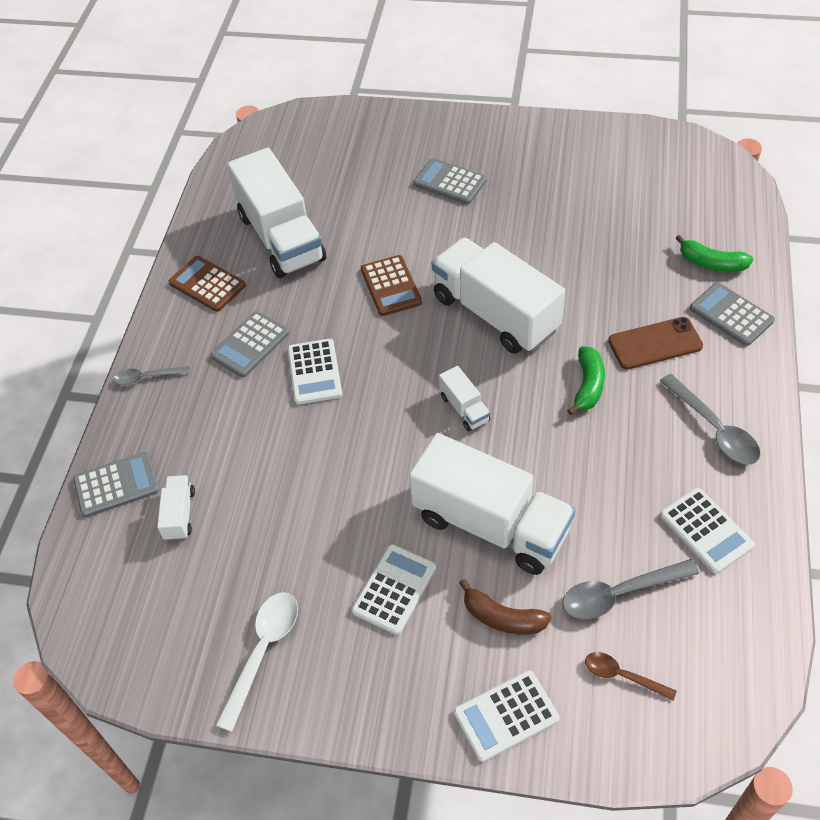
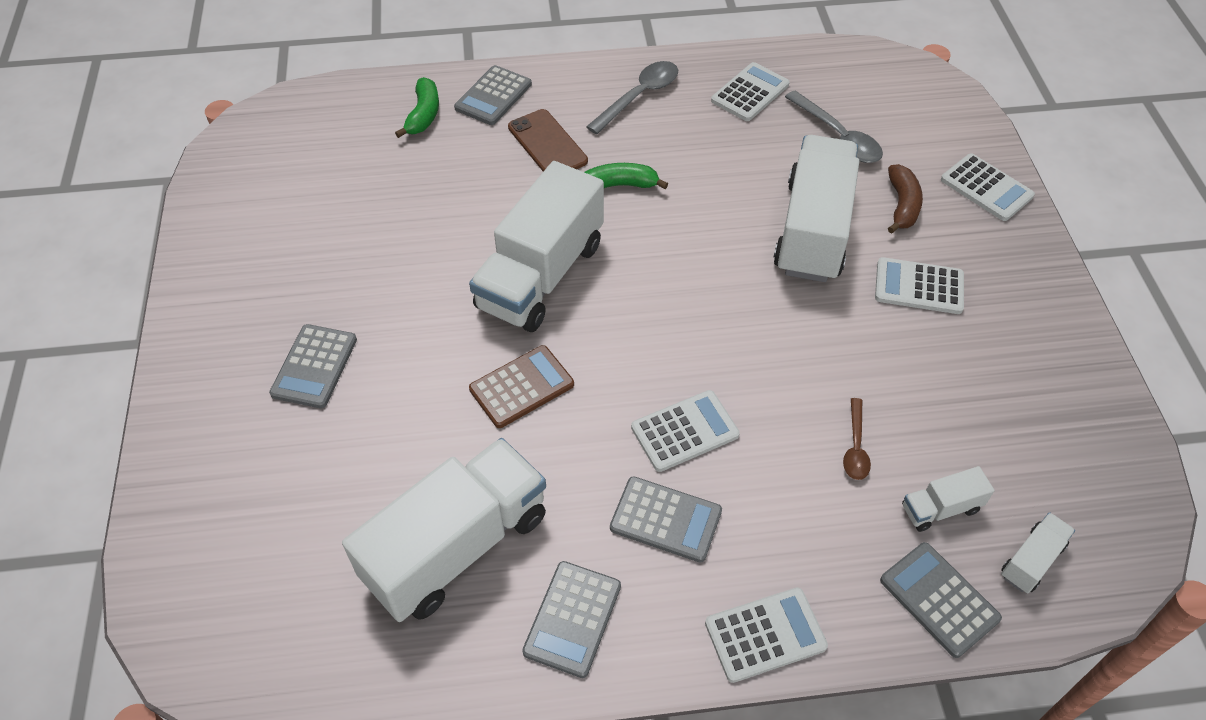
camera: 110 degrees left, 0 degrees up
grey spoon [114,366,190,385] -> white calculator [705,587,828,683]
brown calculator [169,256,246,312] -> grey calculator [522,561,621,678]
white spoon [216,592,298,732] -> none
white truck [439,366,490,431] -> white truck moved to [1001,512,1075,593]
brown spoon [585,652,677,701] -> brown spoon moved to [843,398,871,480]

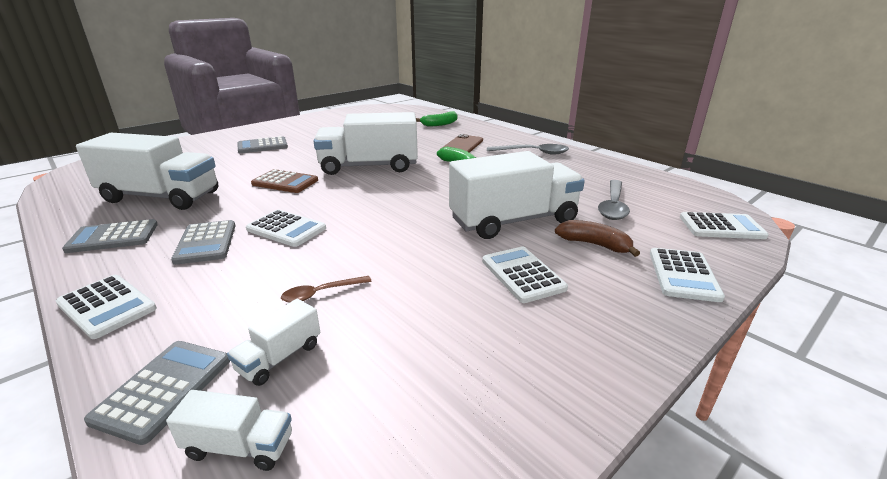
camera: 55 degrees right, 25 degrees down
grey calculator [454,65,532,125] -> none
white calculator [711,62,790,121] -> white calculator moved to [680,212,769,239]
brown banana [888,164,923,234] -> brown banana turned 120 degrees counterclockwise [555,220,640,257]
white truck [902,466,995,532] -> white truck turned 90 degrees counterclockwise [227,299,320,386]

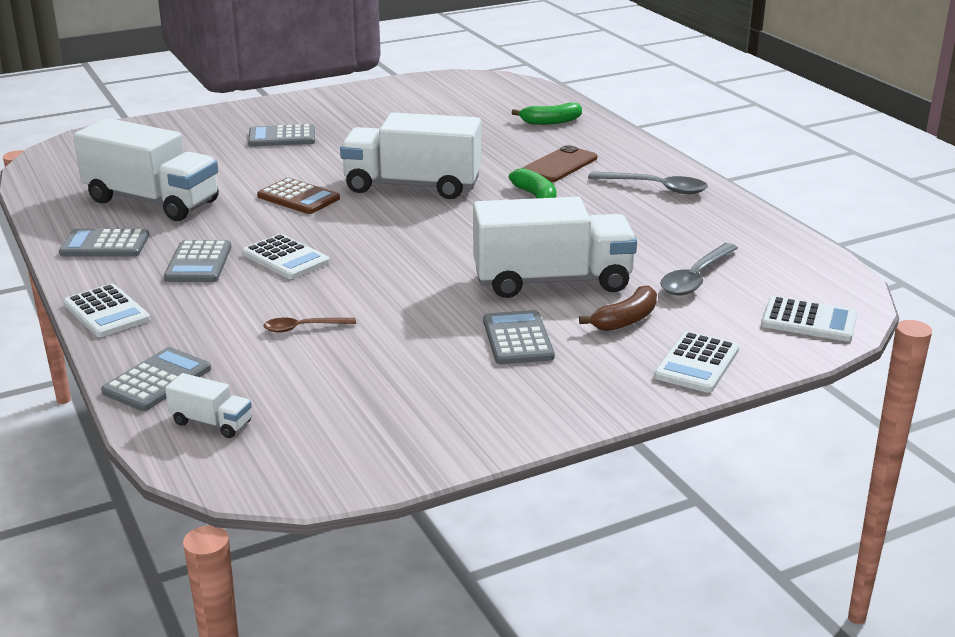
camera: 15 degrees right, 0 degrees up
white truck [227,299,320,386] -> none
white calculator [482,247,568,303] -> grey calculator [483,310,555,364]
brown banana [555,220,640,257] -> brown banana turned 90 degrees clockwise [579,285,657,331]

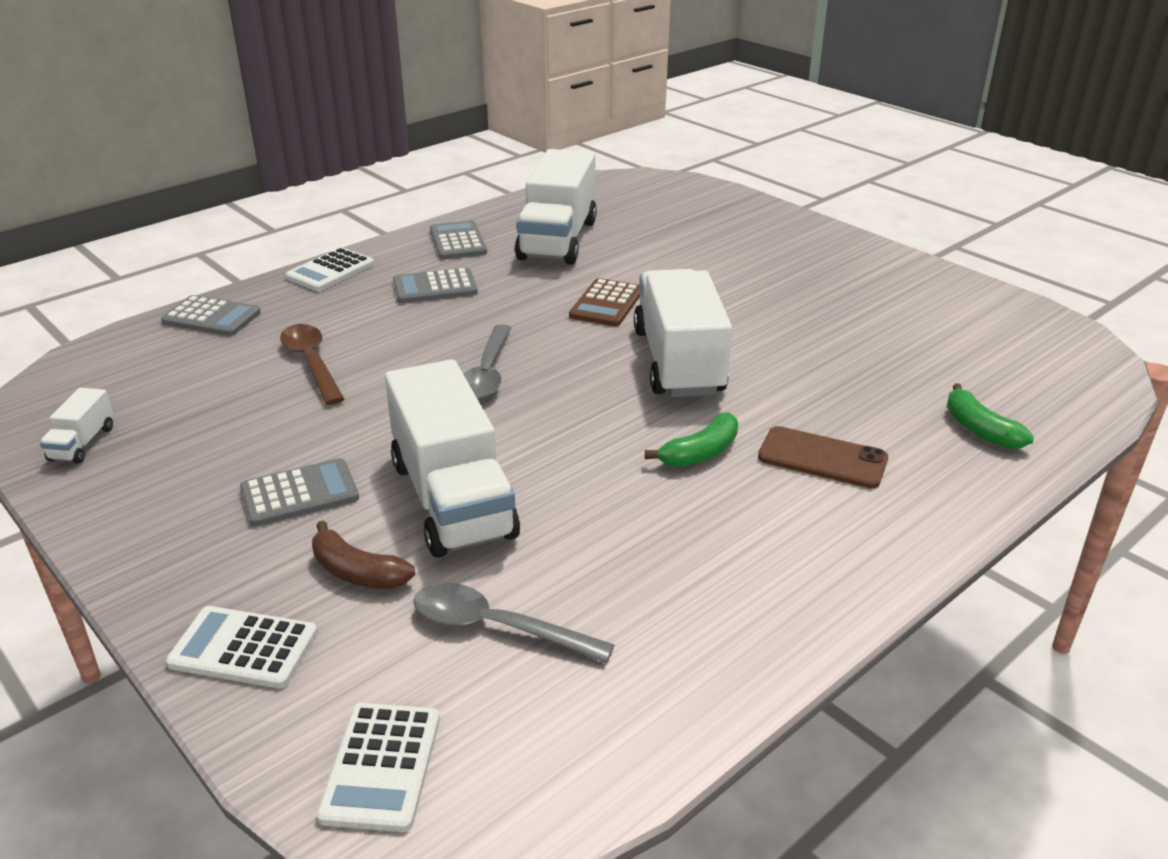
camera: 75 degrees right, 5 degrees up
white truck [165,373,252,438] -> white truck moved to [40,388,113,464]
white calculator [242,234,330,279] -> none
grey calculator [248,124,315,147] -> none
brown spoon [263,317,356,333] -> brown spoon [280,324,344,405], size x1.63
grey spoon [588,172,708,194] -> grey spoon moved to [463,324,511,399]

